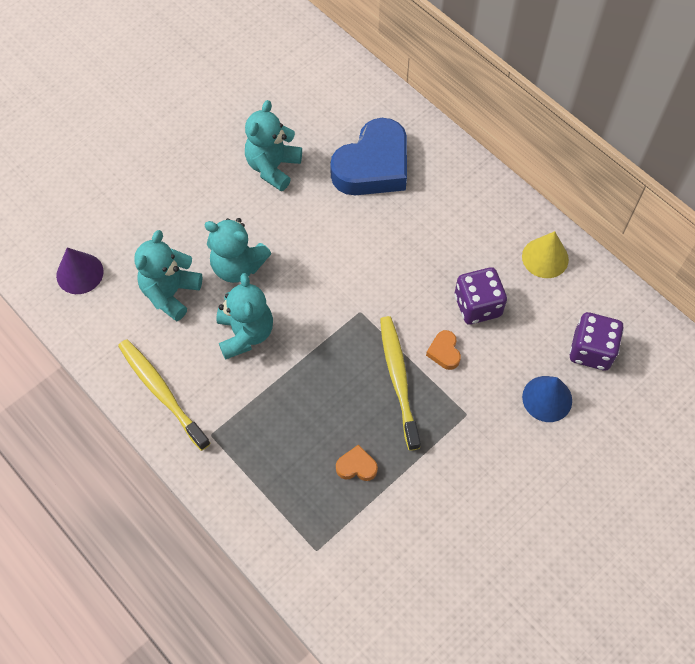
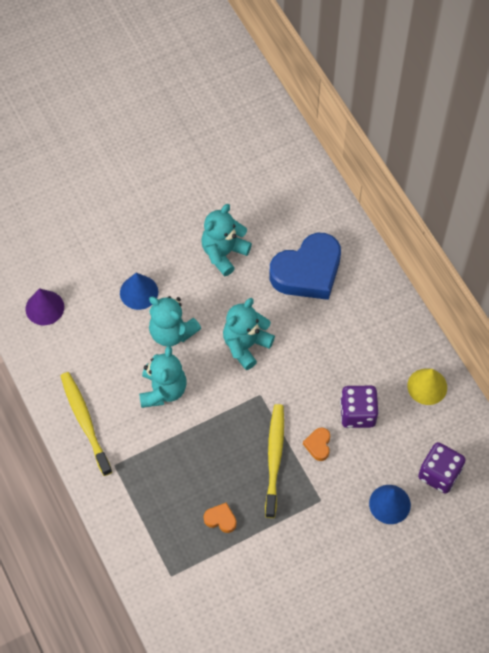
camera: 15 degrees right, 0 degrees up
turquoise teddy bear [134,230,203,321] -> turquoise teddy bear moved to [223,298,275,370]
none -> blue cone [120,273,158,310]

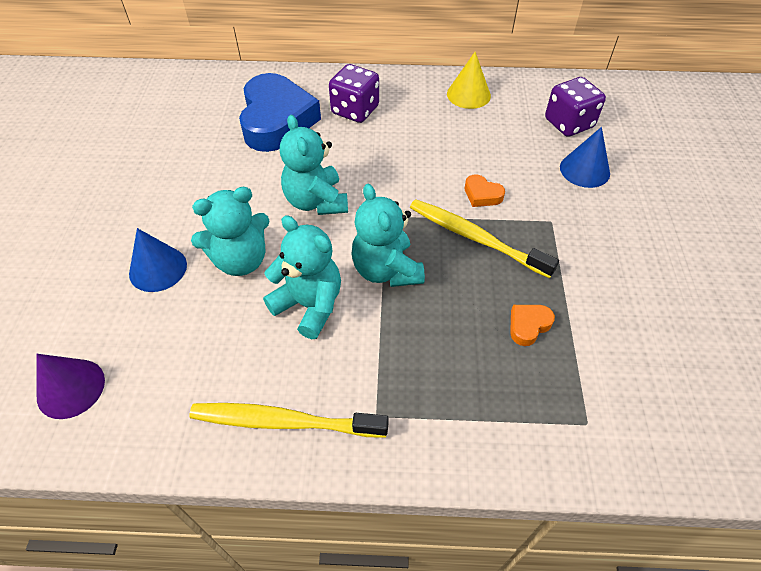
camera: 60 degrees left, 10 degrees down
turquoise teddy bear [201,204,252,276] -> turquoise teddy bear moved to [351,184,425,287]
purple dice [340,386,379,428] -> purple dice moved to [329,64,379,123]

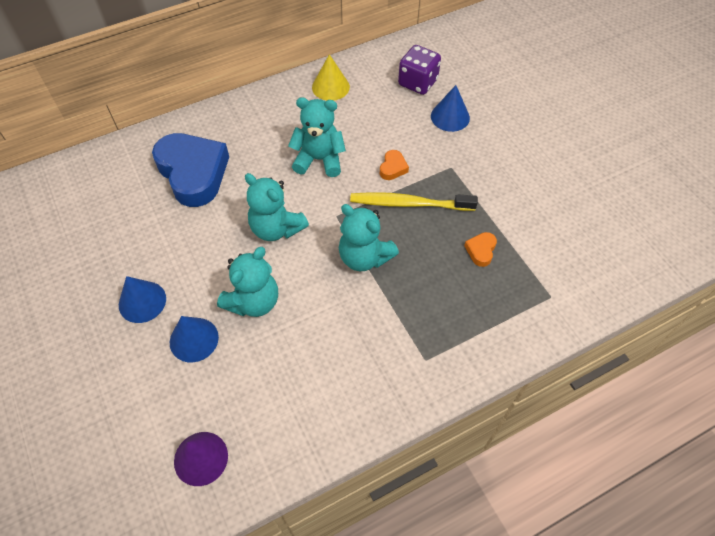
camera: 30 degrees left, 5 degrees up
yellow toothbrush [189,403,389,438] -> none
turquoise teddy bear [263,215,341,339] -> turquoise teddy bear moved to [288,97,346,177]
purple dice [329,64,379,123] -> none
orange heart [465,175,505,207] -> orange heart turned 75 degrees counterclockwise [380,150,409,180]
none -> blue cone [119,276,166,323]

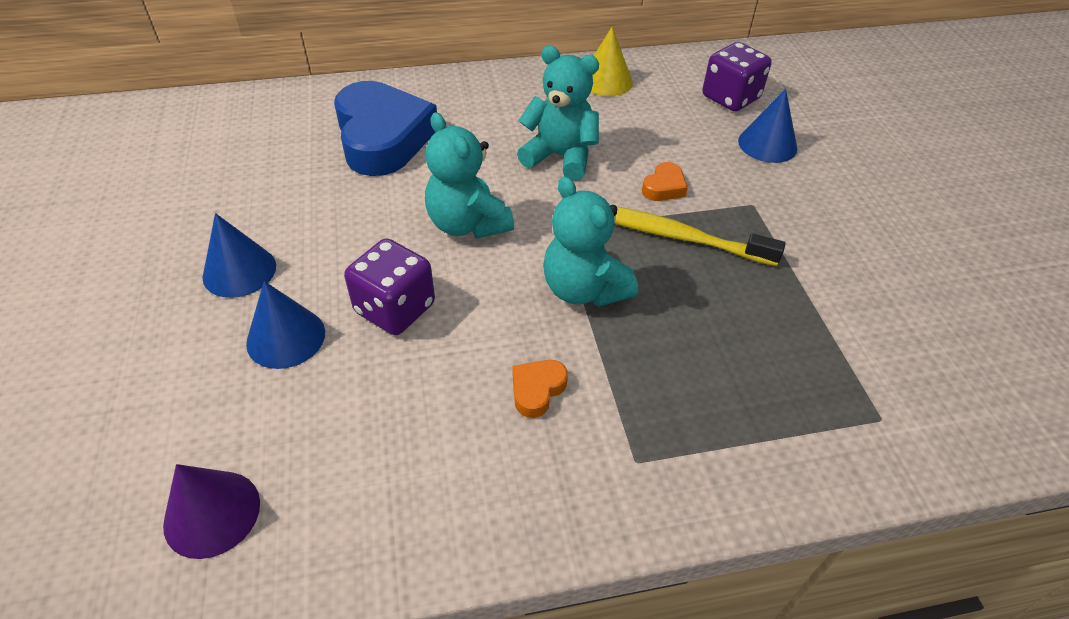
camera: 15 degrees right, 10 degrees down
turquoise teddy bear [217,247,278,317] -> purple dice [344,238,435,335]
orange heart [464,232,497,267] -> orange heart moved to [512,360,568,418]

